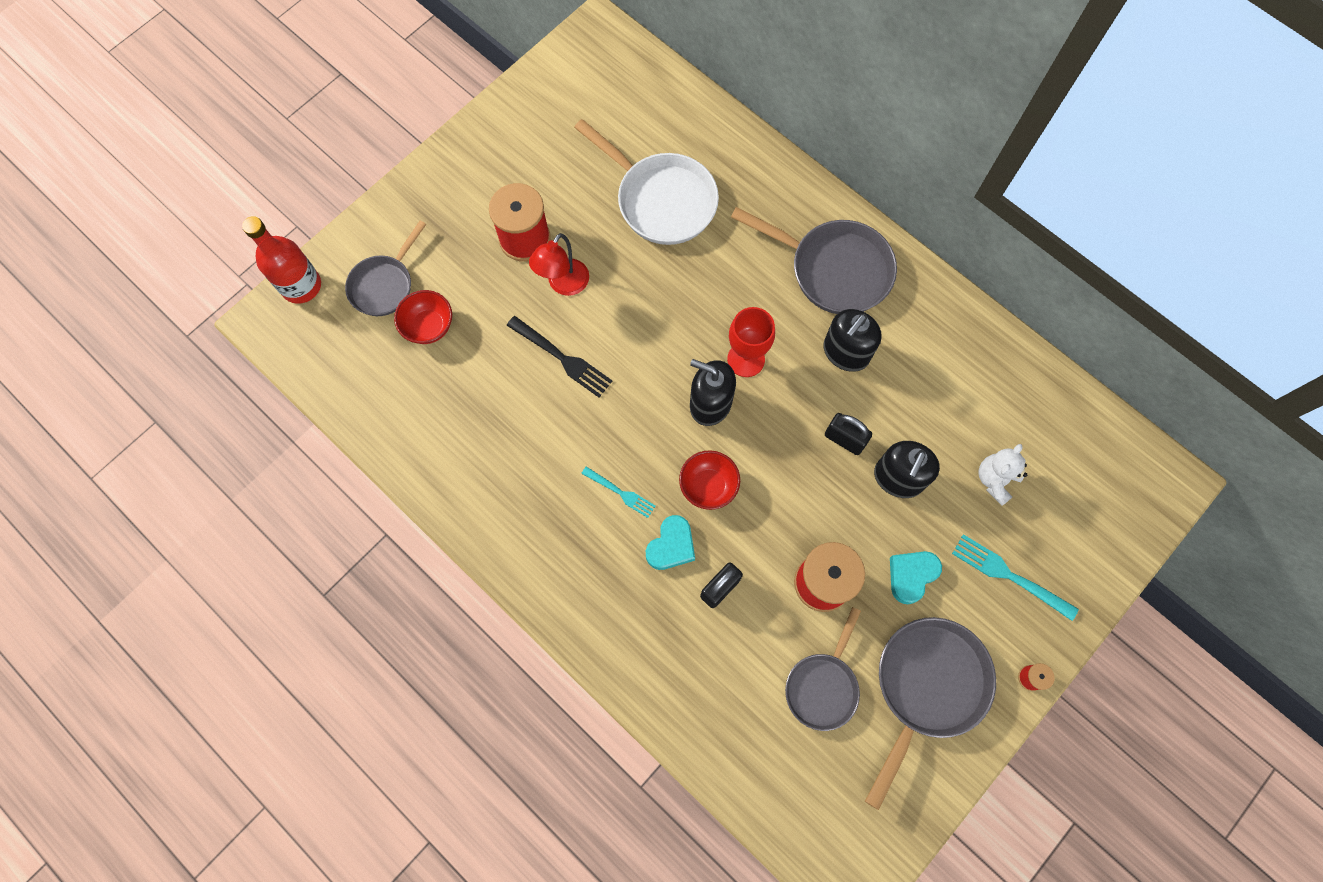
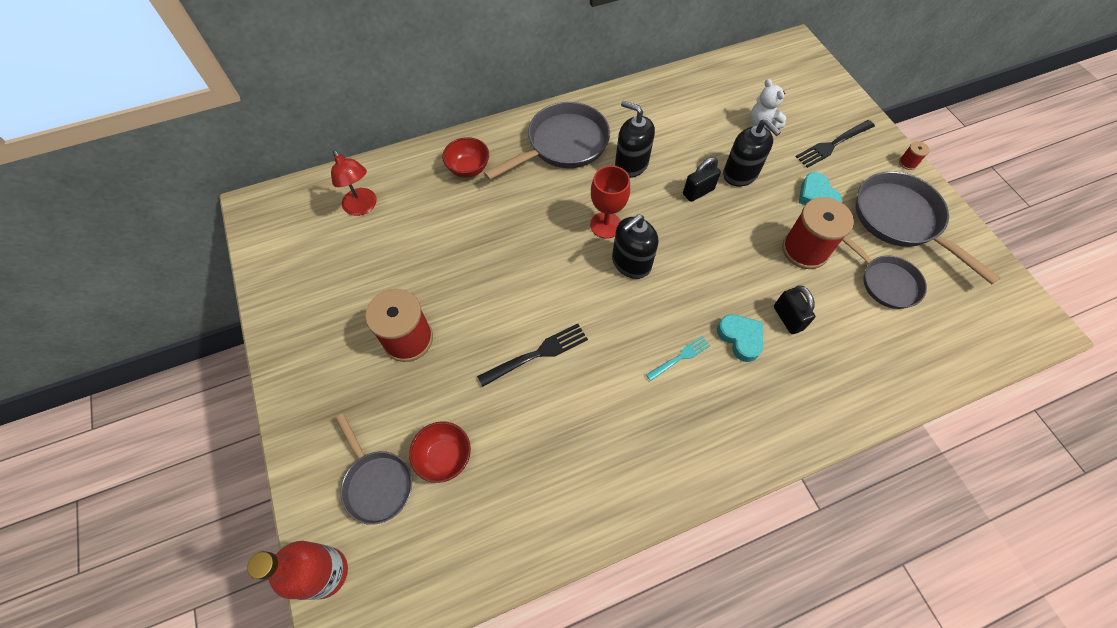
camera: 65 degrees left, 10 degrees down
red lamp [529,233,589,296] -> red lamp moved to [331,150,377,216]
white pan [574,119,719,245] -> none
red bowl [679,450,740,510] -> red bowl moved to [442,137,489,178]
black soap dispenser [823,309,882,372] -> black soap dispenser turned 150 degrees clockwise [615,101,655,178]
turquoise fork [952,534,1079,621] -> black fork [796,120,875,168]

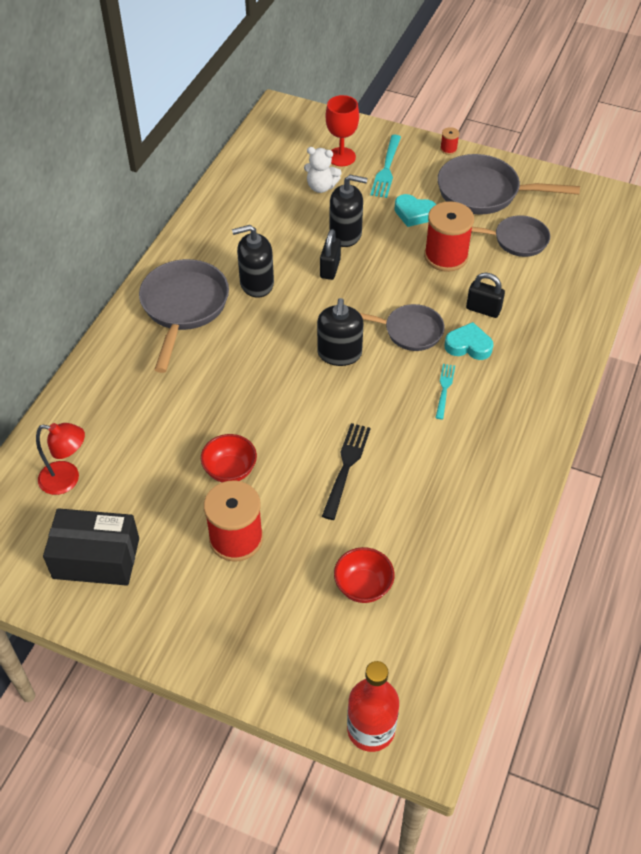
camera: 45 degrees left, 10 degrees down
grey pan [336,413,412,525] -> grey pan moved to [360,304,445,351]
red bowl [442,137,489,178] -> red bowl moved to [201,434,257,482]
red goblet [590,166,630,239] -> red goblet moved to [326,95,359,166]
black fork [796,120,875,168] -> turquoise fork [370,135,401,198]
none -> black box [43,508,139,586]

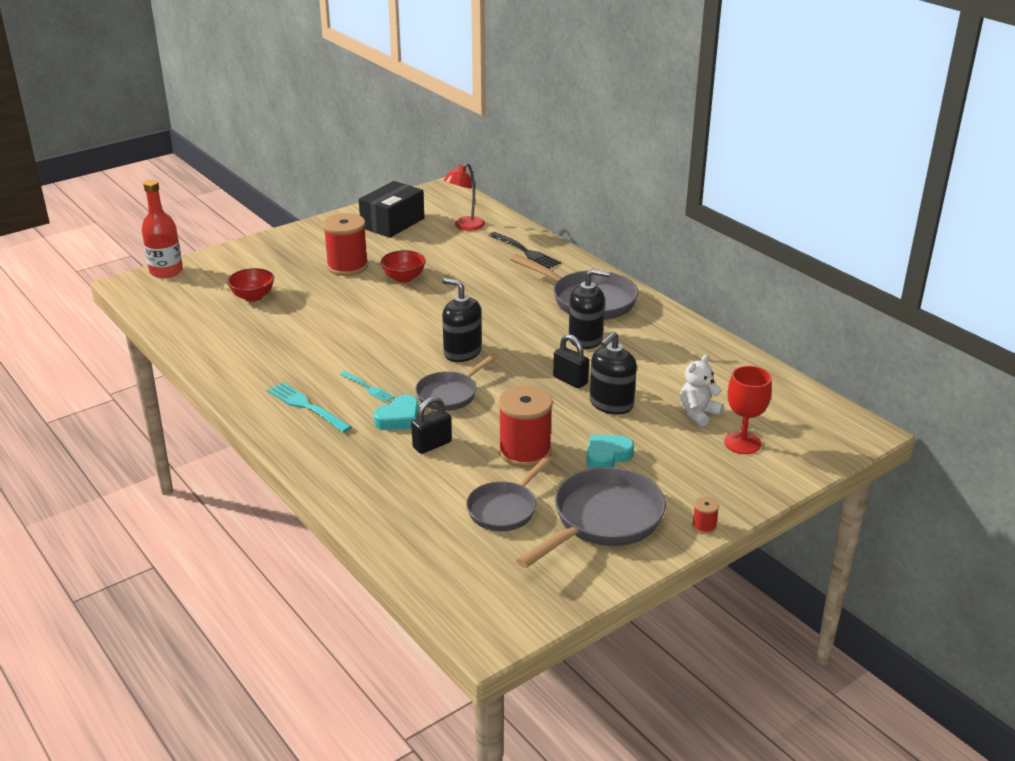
camera: 120 degrees right, 20 degrees down
black soap dispenser [232,225,274,298] -> black soap dispenser turned 75 degrees clockwise [569,268,610,349]
black fork [322,423,371,520] -> black fork moved to [488,232,561,269]
turquoise fork [370,135,401,198] -> turquoise fork moved to [267,382,352,433]

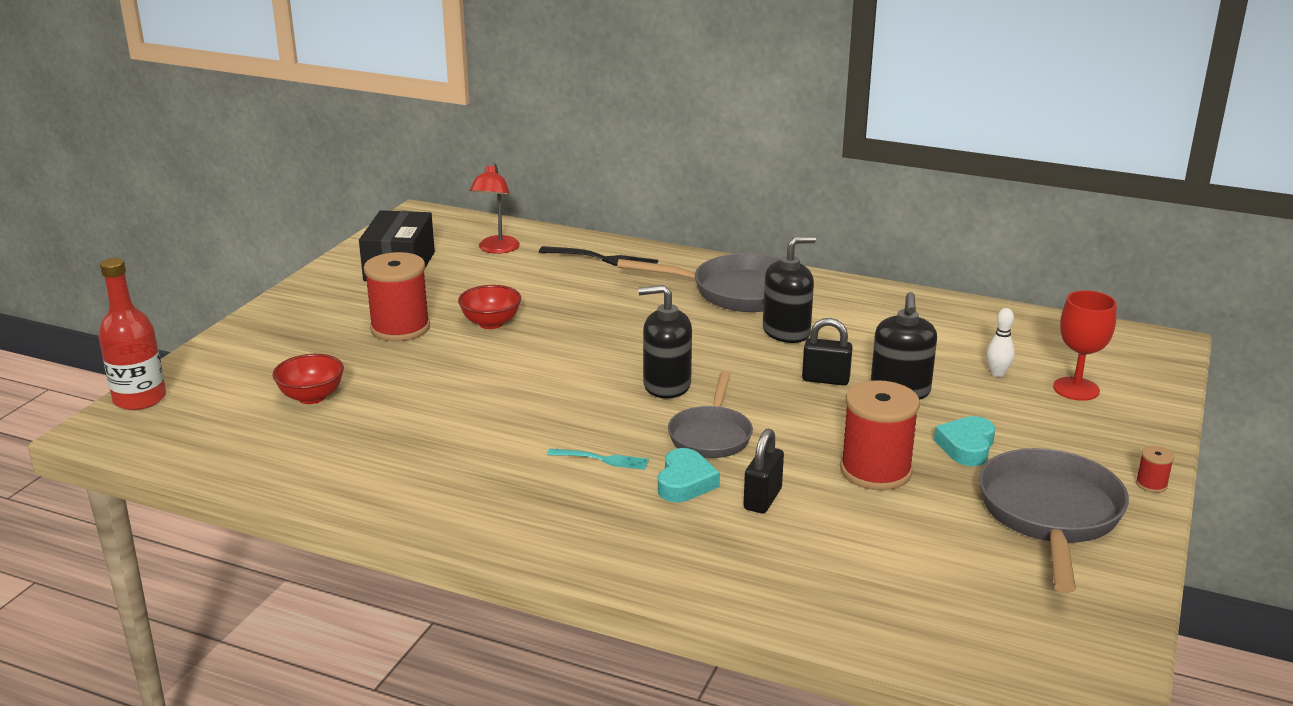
camera: 30 degrees left, 5 degrees down
turquoise fork [267,382,352,433] -> none
grey pan [466,456,551,531] -> none
white teddy bear [680,354,724,427] -> white bowling pin [986,308,1015,377]

